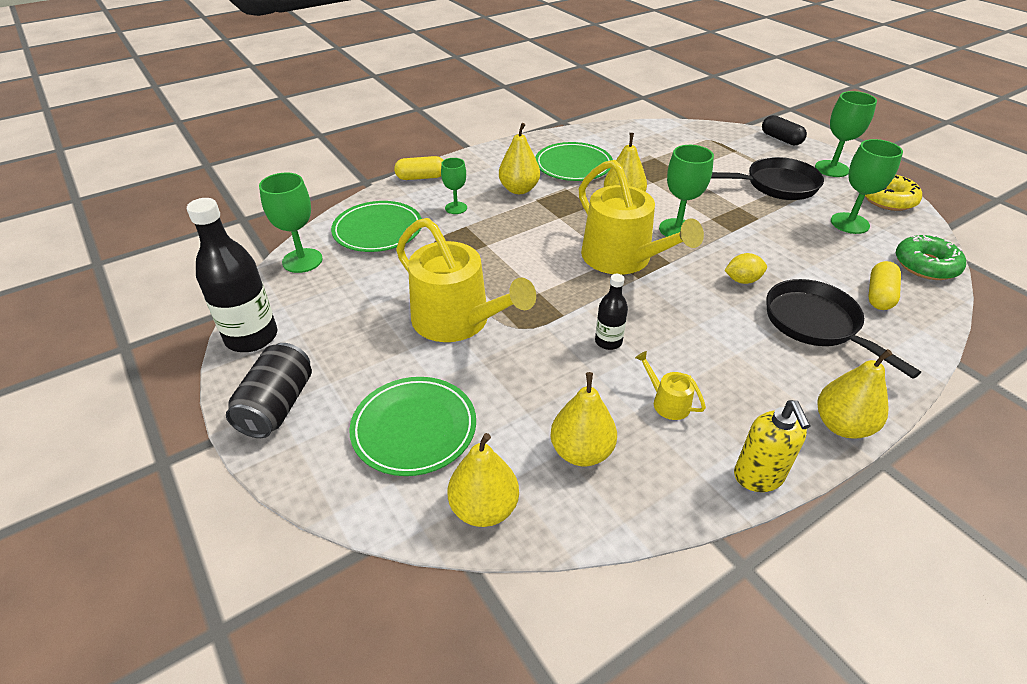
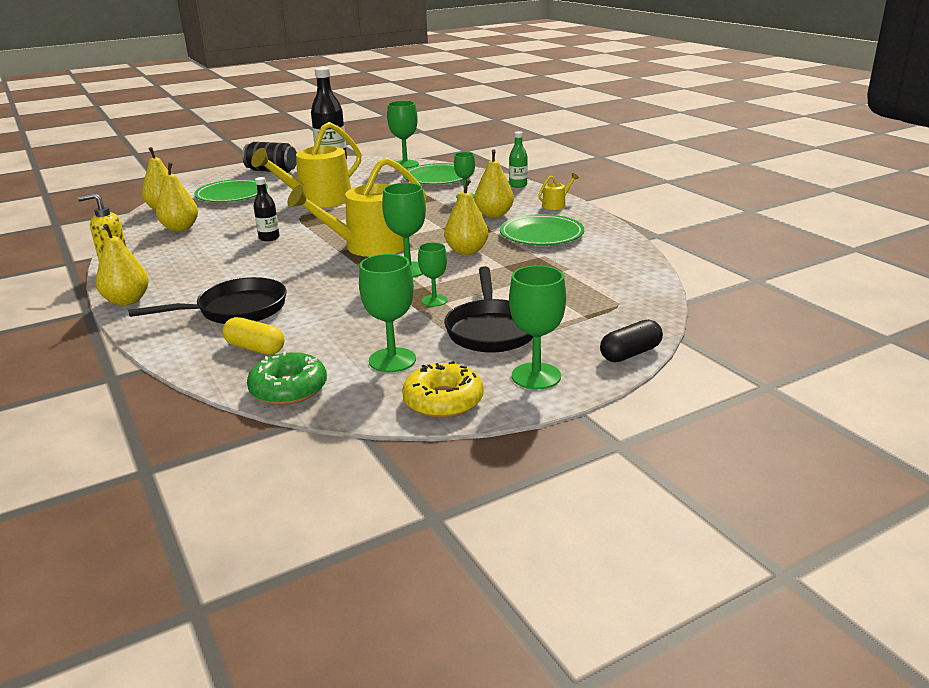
camera: 95 degrees right, 15 degrees down
yellow capsule [394,156,443,180] -> green bottle [509,131,528,188]
yellow watering can [635,351,706,420] -> yellow watering can moved to [538,173,579,210]
yellow lemon [724,253,767,284] -> none
none -> green goblet [418,242,447,307]

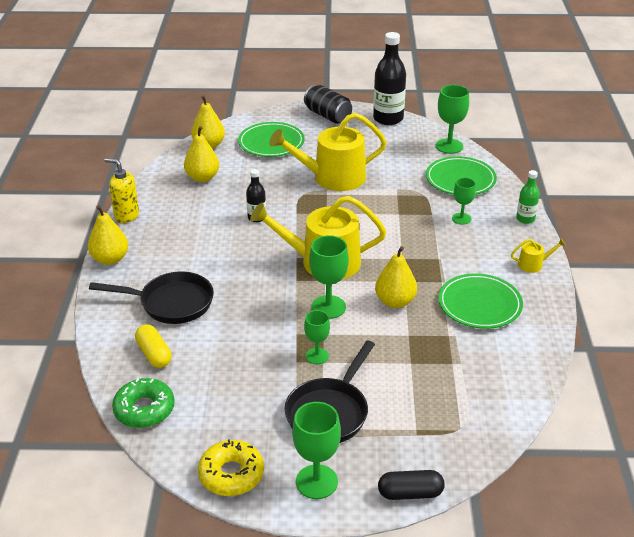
camera: 30 degrees right, 10 degrees up
green goblet [359,254,416,372] -> none
yellow pear [474,150,514,218] -> none

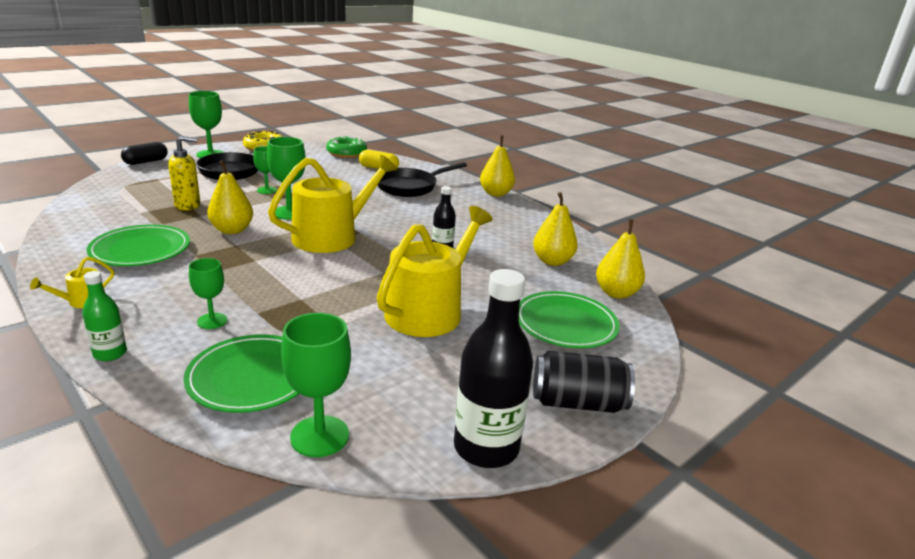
camera: 135 degrees right, 10 degrees down
yellow soap dispenser [104,158,139,223] -> yellow soap dispenser moved to [168,136,200,210]

